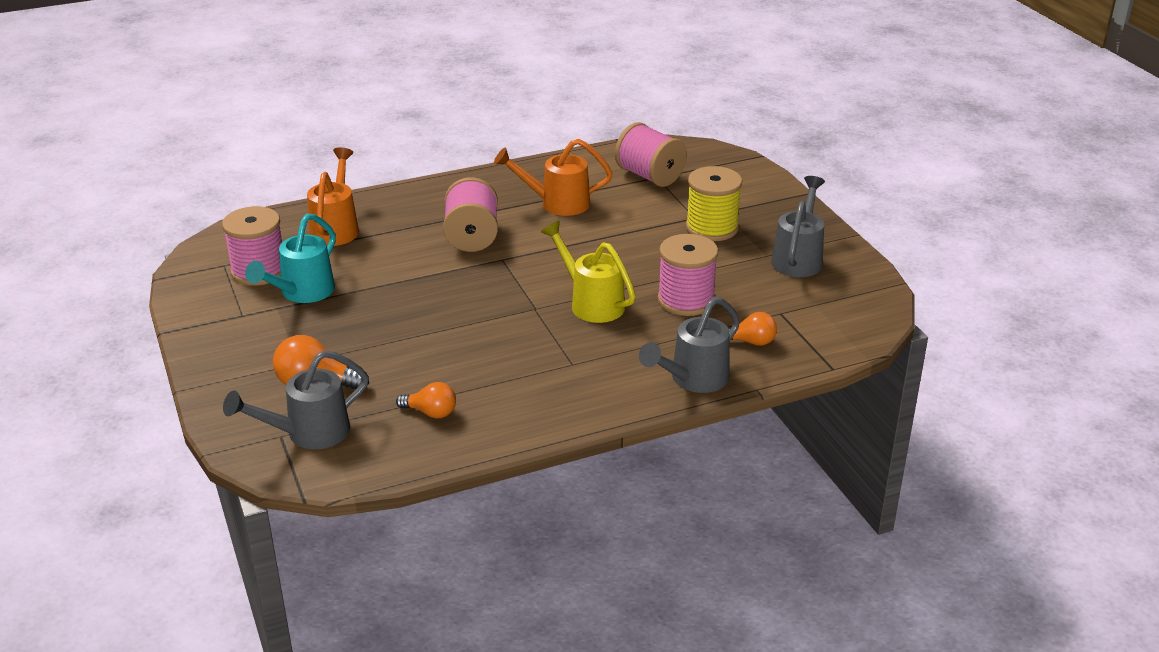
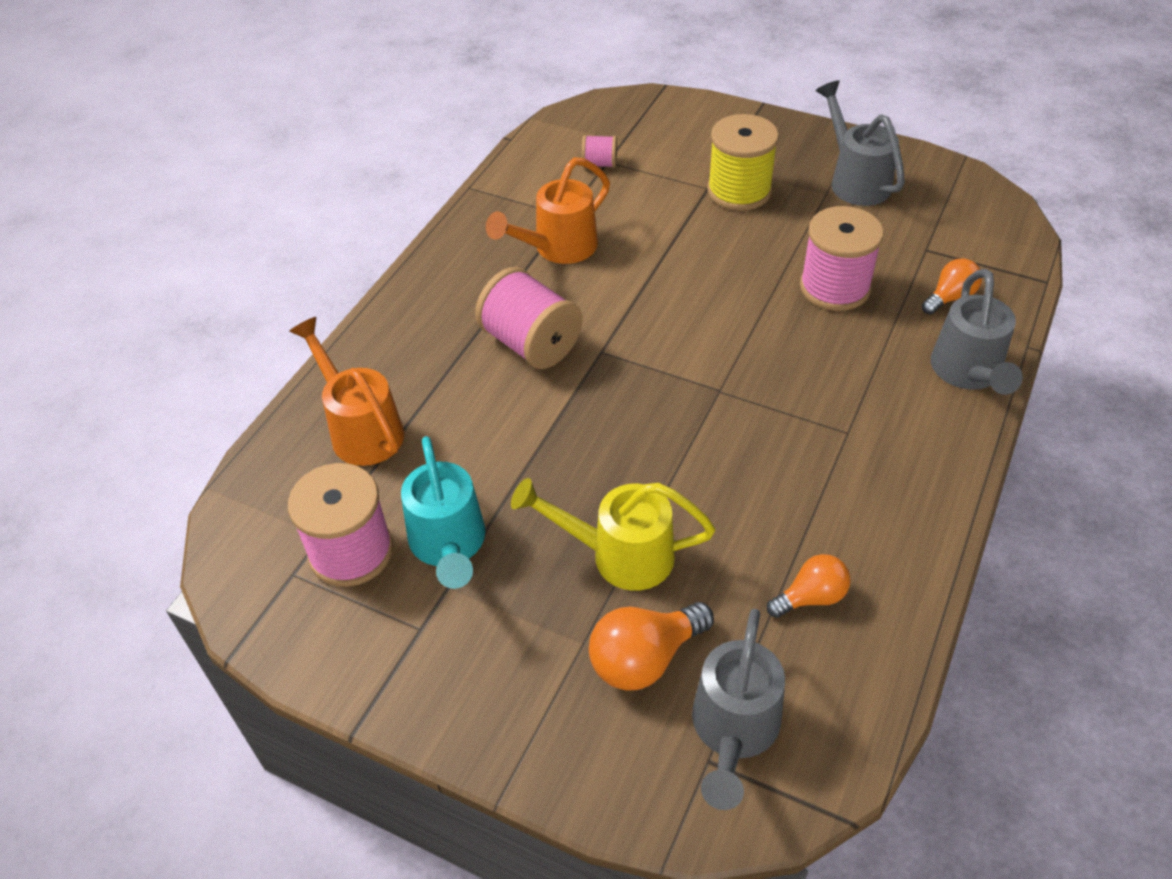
camera: 40 degrees left, 15 degrees up
yellow watering can [541,221,636,323] -> yellow watering can moved to [511,478,715,591]
pink spool [615,122,687,187] -> pink spool [582,135,617,168], size x0.50

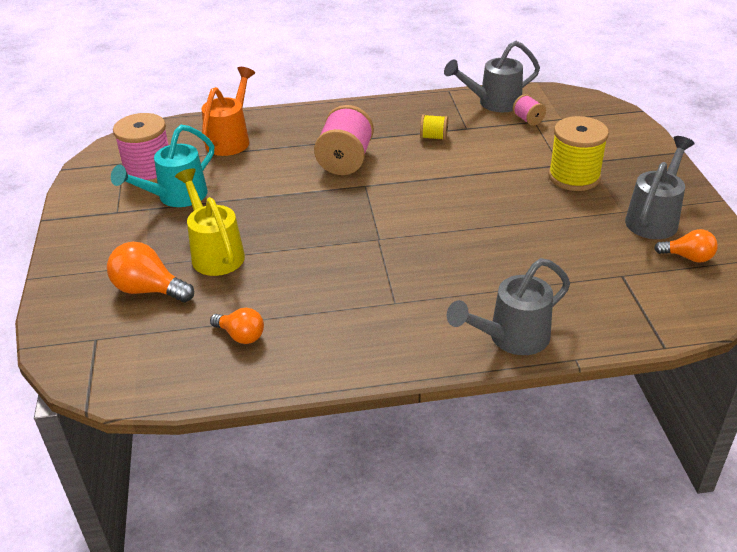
camera: 55 degrees right, 10 degrees down
orange watering can [486,157,610,264] -> yellow spool [420,114,448,140]
grey watering can [692,609,785,810] -> grey watering can moved to [444,41,540,112]
pink spool [800,206,884,311] -> none
orange light bulb [922,258,982,314] -> orange light bulb moved to [654,229,718,263]

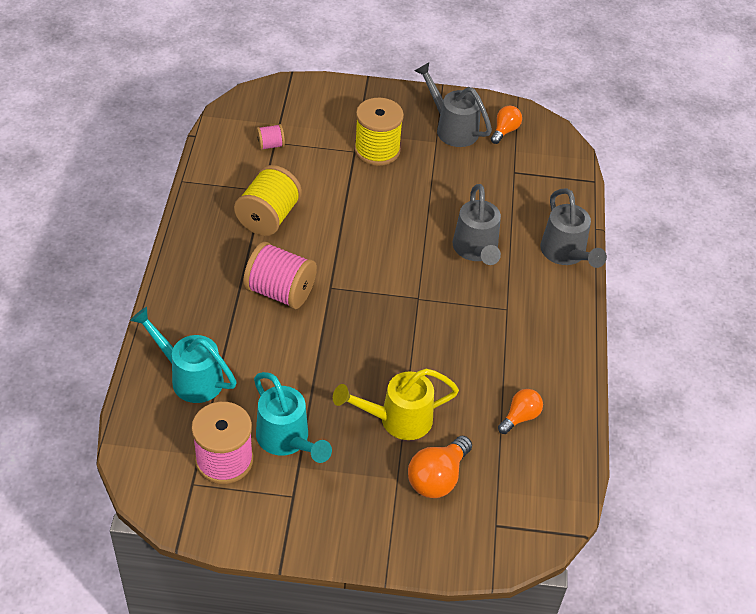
camera: 80 degrees left, 10 degrees up
orange watering can [202,67,255,156] -> turquoise watering can [130,307,237,403]
yellow spool [420,114,448,140] -> yellow spool [234,165,302,236], size x2.02
grey watering can [444,41,540,112] -> grey watering can moved to [453,184,501,265]

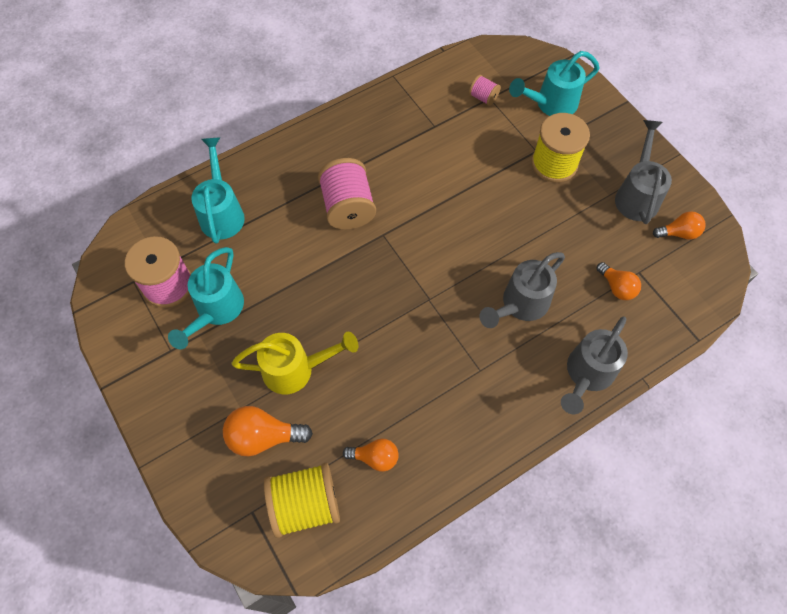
camera: 55 degrees right, 15 degrees up
yellow spool [234,165,302,236] -> yellow spool moved to [264,463,340,538]
yellow watering can [333,369,459,440] -> yellow watering can turned 135 degrees clockwise [231,332,358,394]
none -> turquoise watering can [509,51,600,116]
none -> orange light bulb [597,262,641,300]

